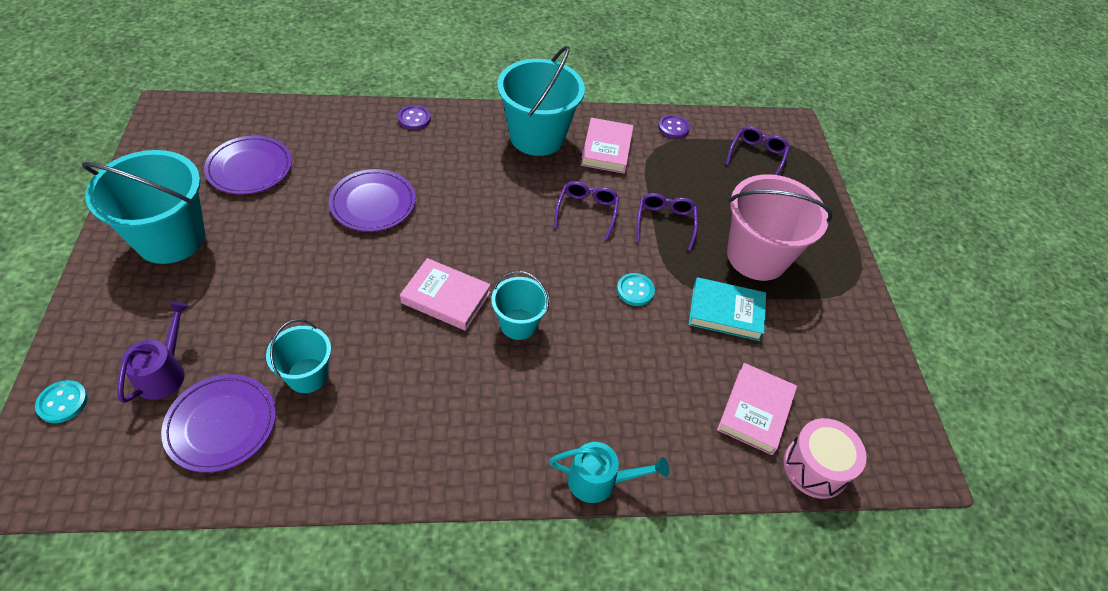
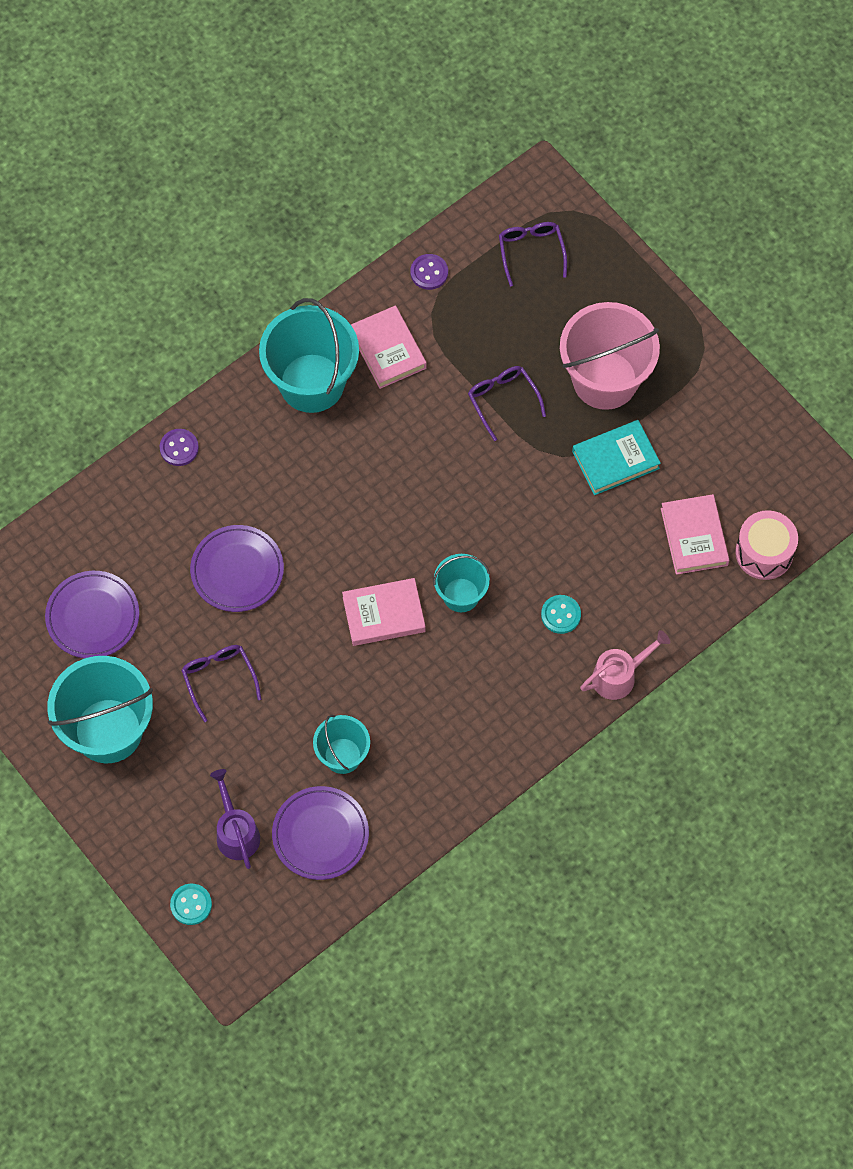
camera: 30 degrees left, 15 degrees up
turquoise watering can [549,442,669,503] -> pink watering can [580,630,670,700]
purple glasses [554,181,619,240] -> purple glasses moved to [181,645,261,722]
turquoise button [617,273,655,306] -> turquoise button moved to [541,595,581,634]

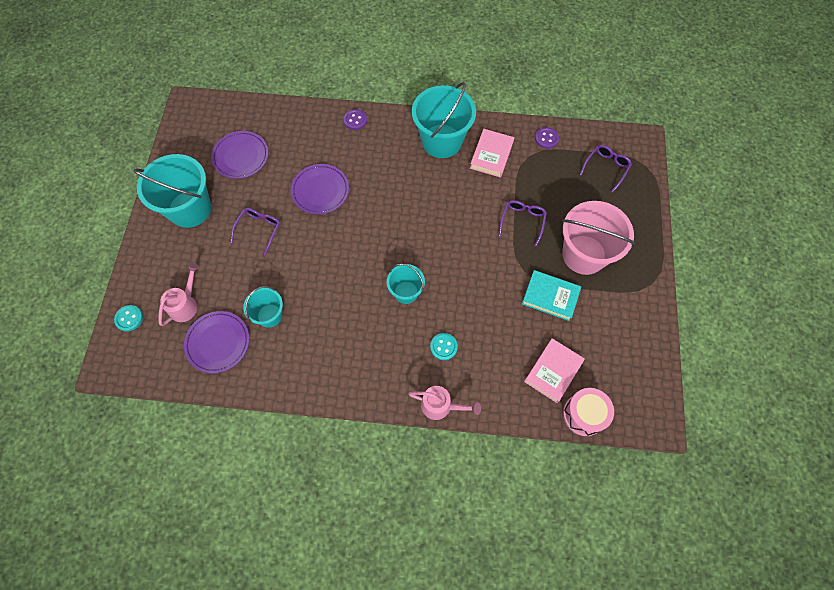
camera: 45 degrees right, 0 degrees up
purple watering can [210,769,260,869] -> pink watering can [158,263,199,326]
pink book [342,578,426,646] -> none

